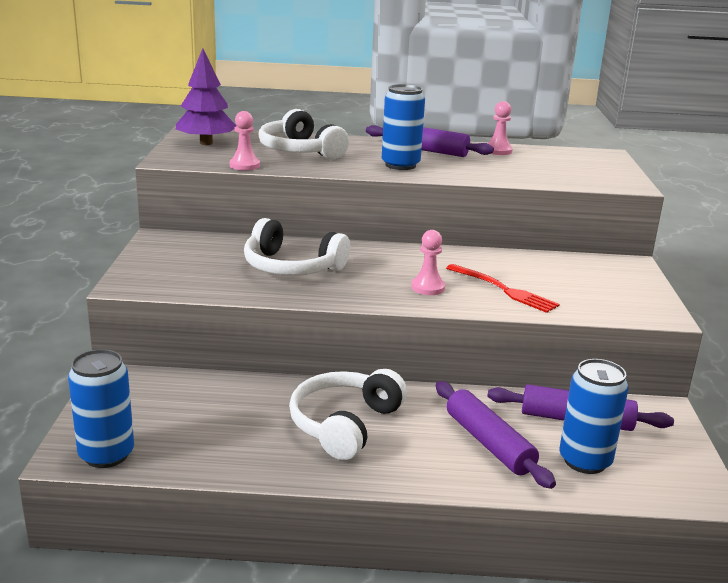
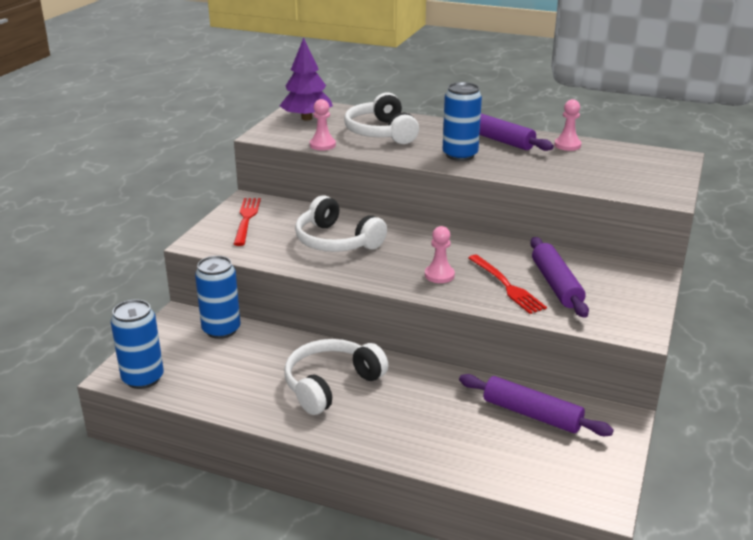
camera: 20 degrees right, 5 degrees up
purple rolling pin [436,381,556,489] -> purple rolling pin moved to [530,237,589,318]
blue can [560,359,629,474] -> blue can moved to [195,256,241,339]
none -> red fork [234,198,261,246]

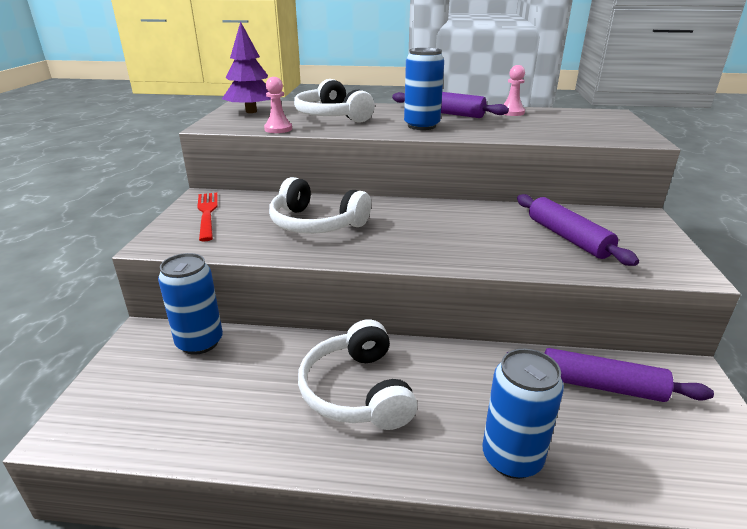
camera: 15 degrees left, 0 degrees up
blue can [111,300,164,389] -> blue can moved to [483,349,564,479]
white headphones [284,339,388,415] -> white headphones turned 45 degrees counterclockwise [298,319,417,430]
pink pawn [425,226,455,283] -> none
red fork [468,255,547,314] -> none

